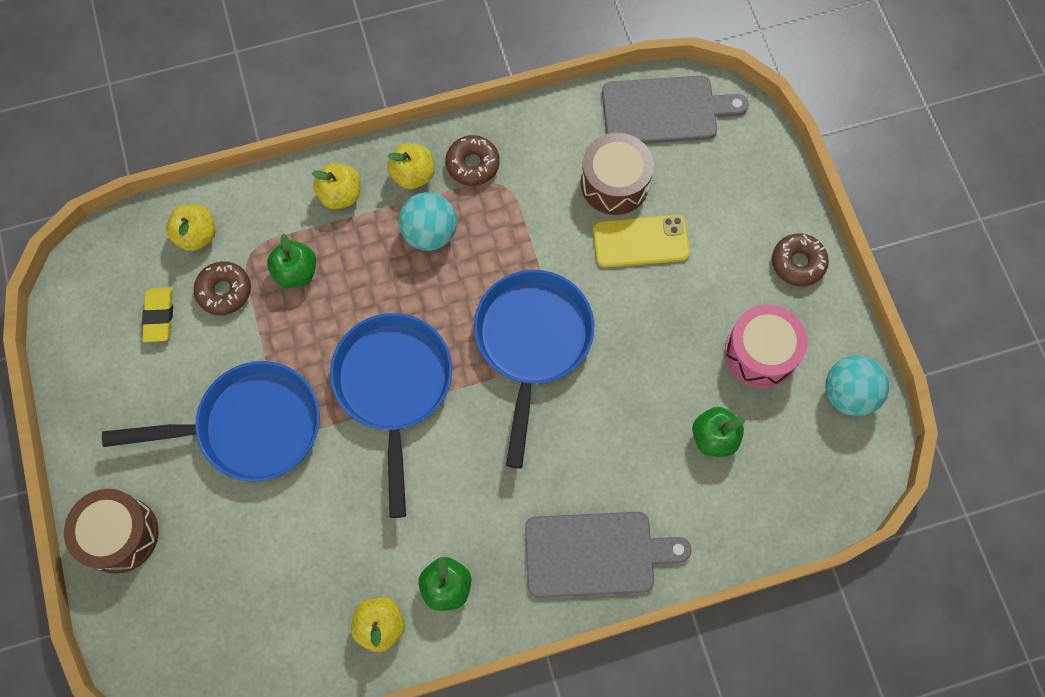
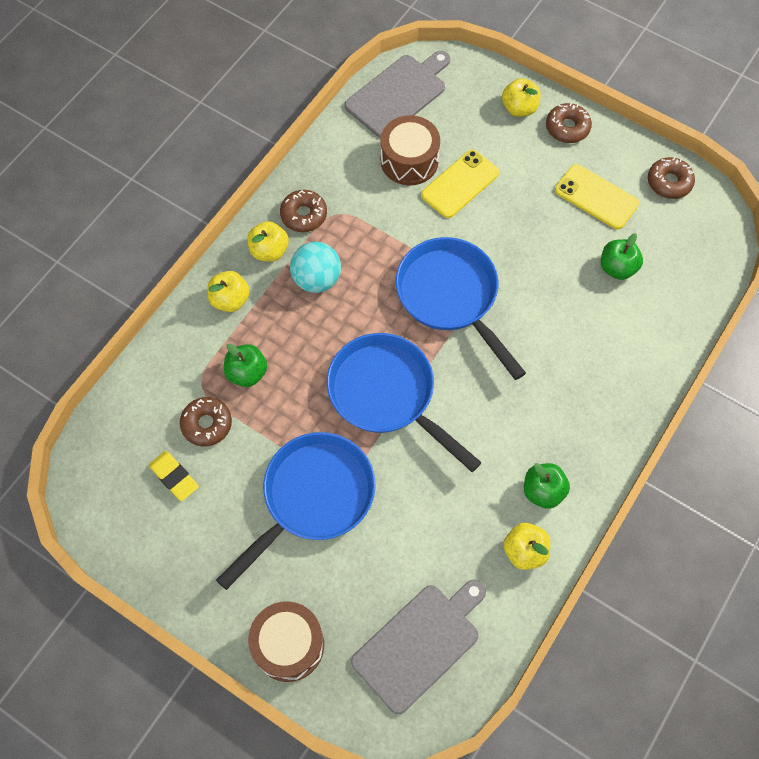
camera: 40 degrees left, 5 degrees down
yellow apple [166,205,216,251] -> yellow apple moved to [502,78,541,117]
grey cutting board [525,512,692,598] -> grey cutting board moved to [351,579,486,714]
pink drum [725,304,808,388] -> yellow phone [555,164,639,229]
turquoise ball [825,355,889,416] -> brown donut [648,157,695,199]

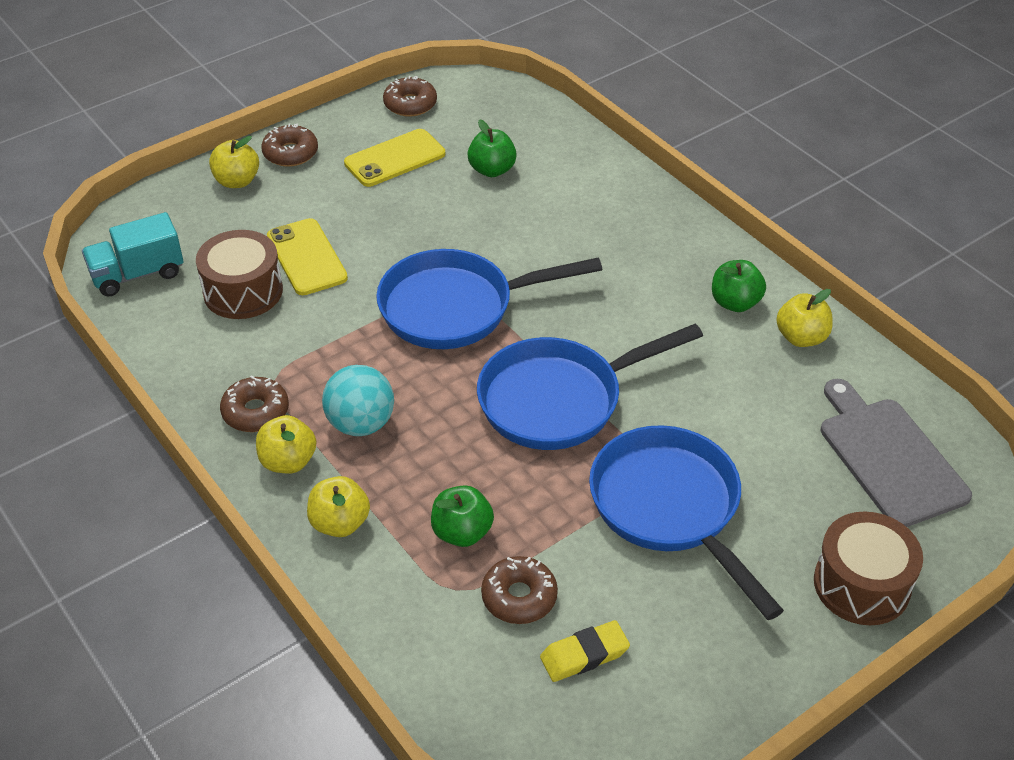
camera: 70 degrees left, 20 degrees down
grey cutting board [345,51,450,138] -> turquoise truck [82,212,183,297]

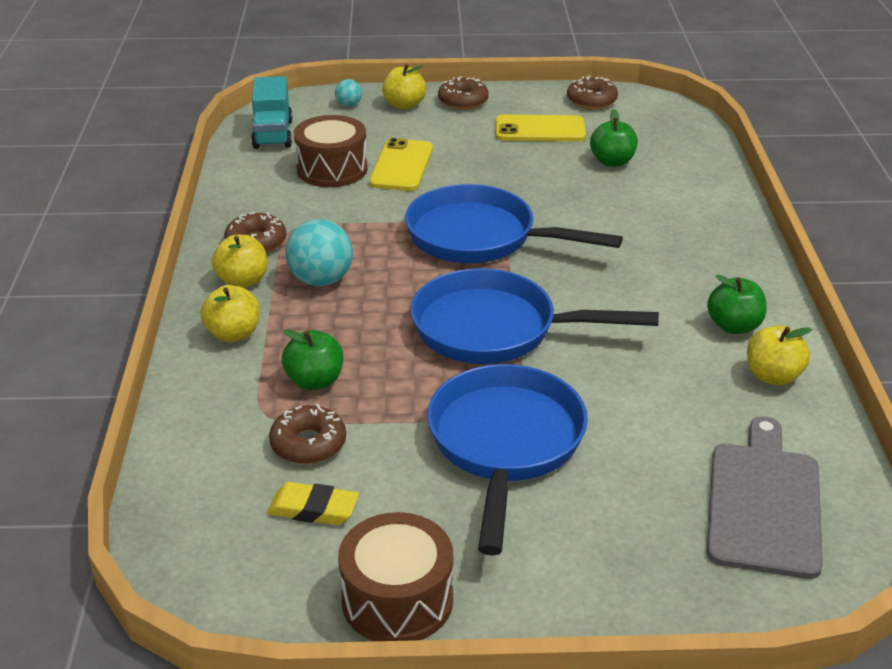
camera: 35 degrees right, 10 degrees down
turquoise truck [82,212,183,297] -> turquoise truck turned 105 degrees counterclockwise [251,76,293,149]
brown drum [814,512,923,625] -> brown drum moved to [338,512,454,641]
none -> turquoise ball [335,79,362,107]

